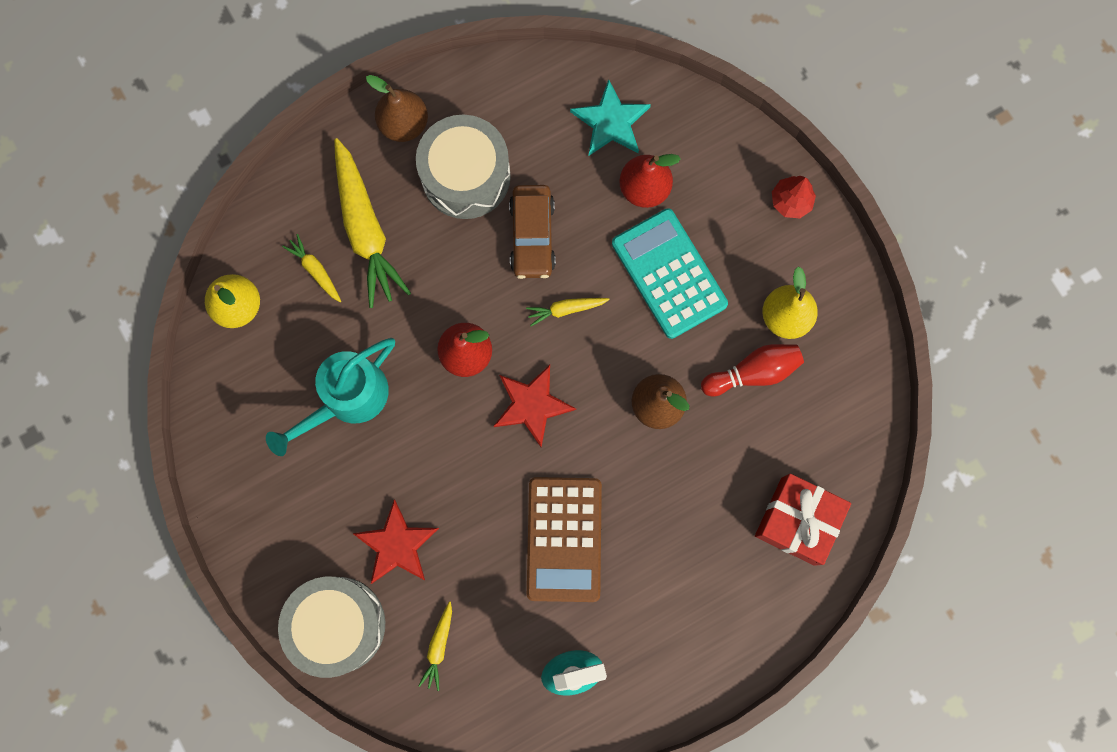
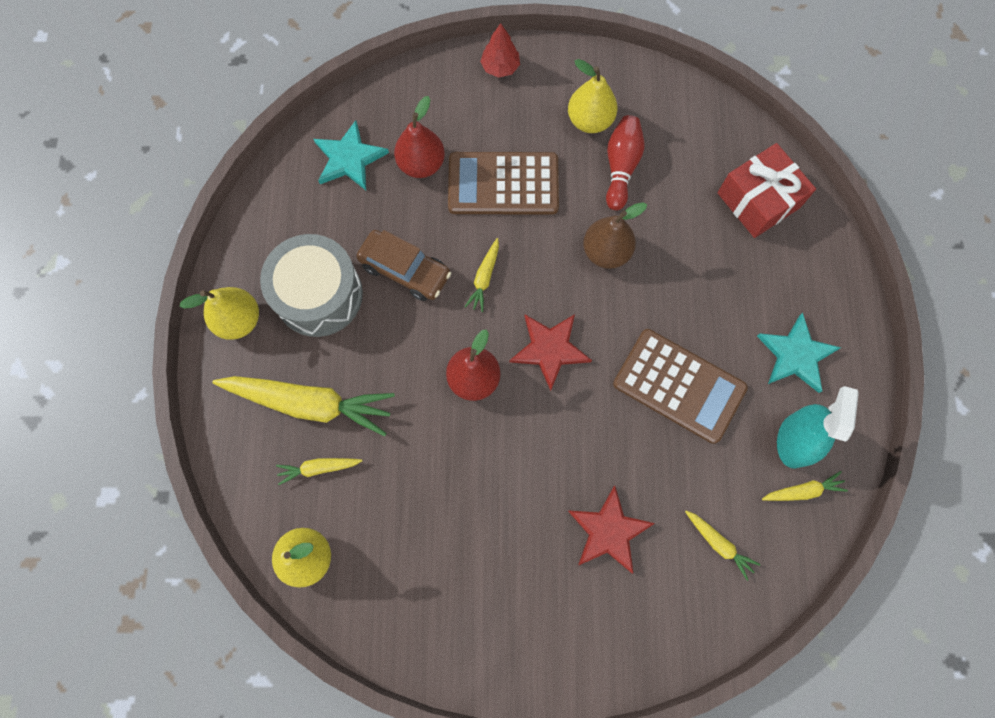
camera: 60 degrees left, 5 degrees down
turquoise watering can [266,338,395,456] -> none
grey drum [278,577,385,678] -> none
brown pear [366,75,428,142] -> yellow pear [180,287,259,340]
turquoise calculator [612,208,728,339] -> brown calculator [448,152,559,215]
none -> turquoise star [757,313,841,393]
none -> yellow carrot [762,471,848,501]

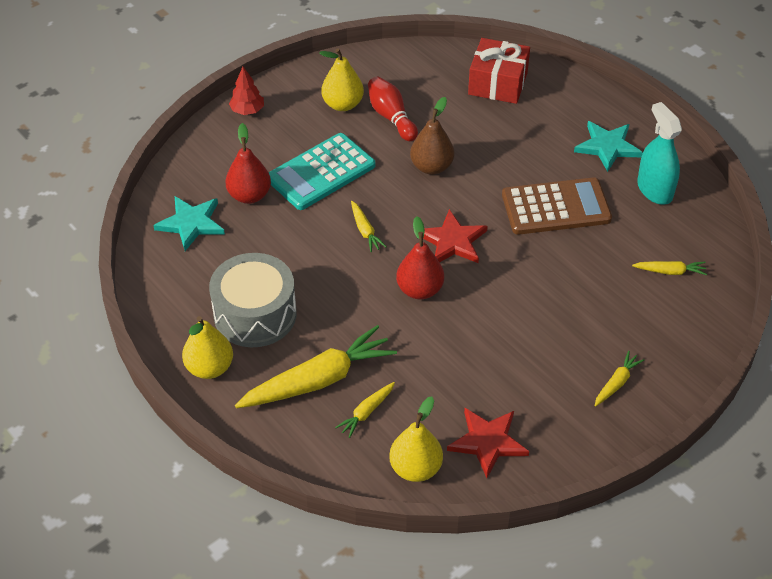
camera: 40 degrees left, 25 degrees down
brown car [357,230,451,301] -> none
brown calculator [448,152,559,215] -> turquoise calculator [268,133,375,210]
red star [568,486,655,573] -> red star moved to [447,408,529,478]
yellow carrot [762,471,848,501] -> yellow carrot moved to [594,351,644,406]

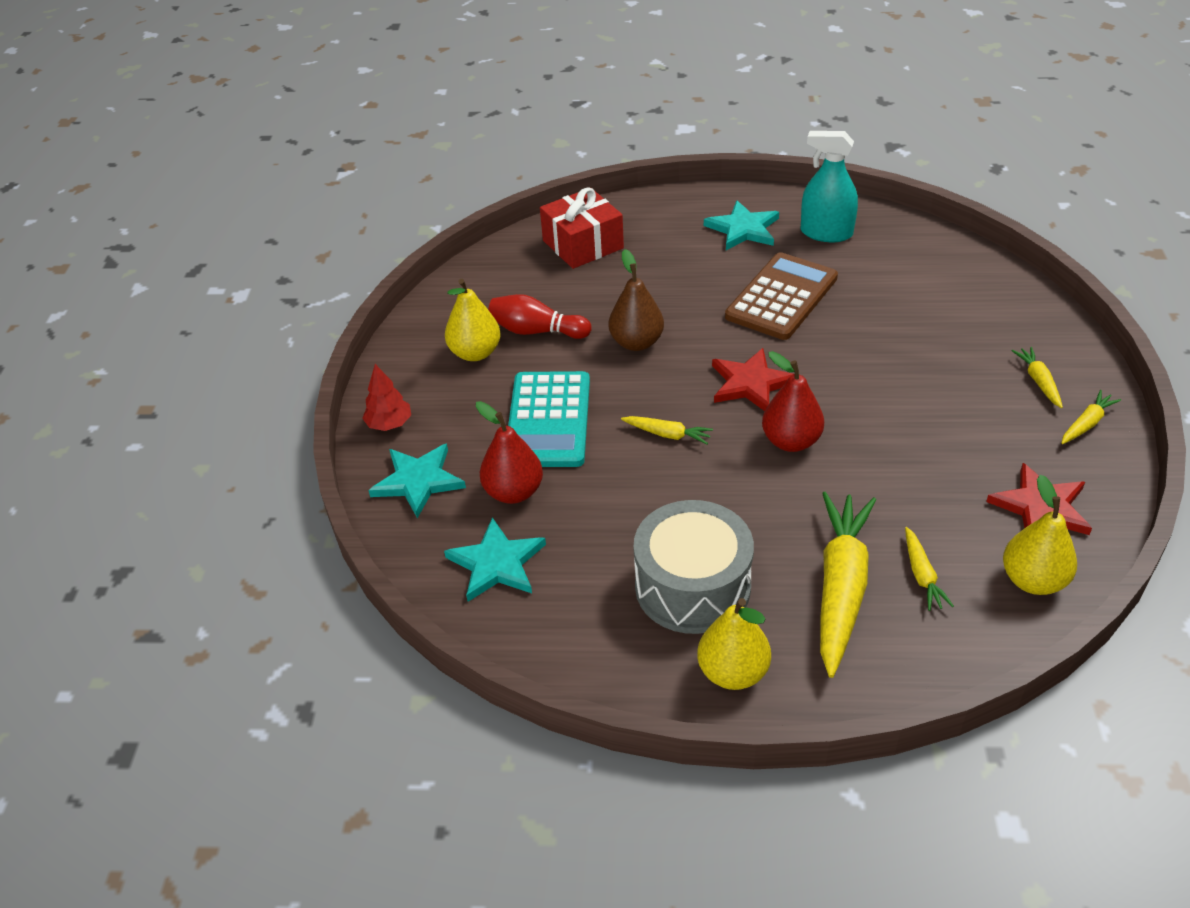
camera: 45 degrees left, 5 degrees down
yellow carrot [632,261,707,275] -> yellow carrot moved to [1061,390,1121,444]
none -> turquoise star [368,444,466,518]

